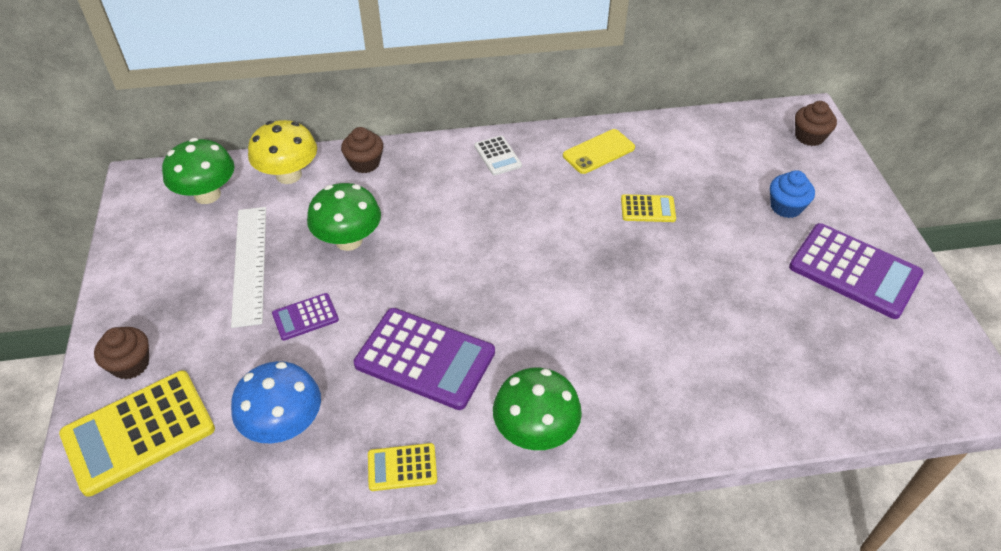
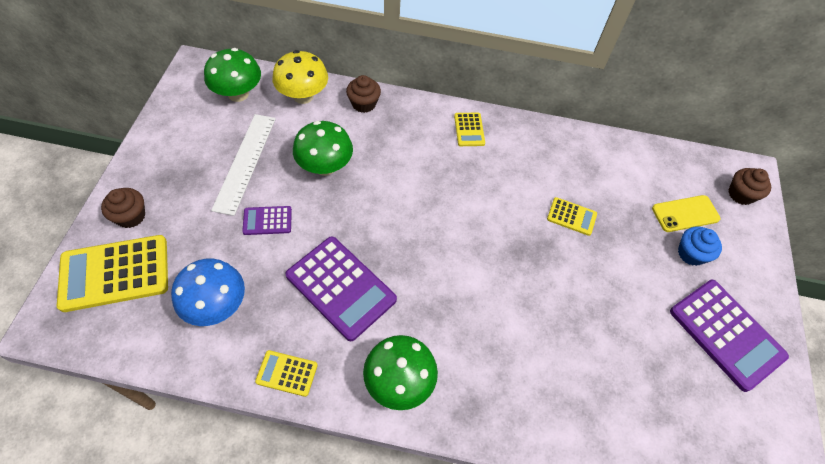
camera: 15 degrees right, 10 degrees up
white calculator [474,135,522,176] -> yellow calculator [454,113,485,146]
yellow phone [563,129,635,174] -> yellow phone moved to [652,195,721,232]

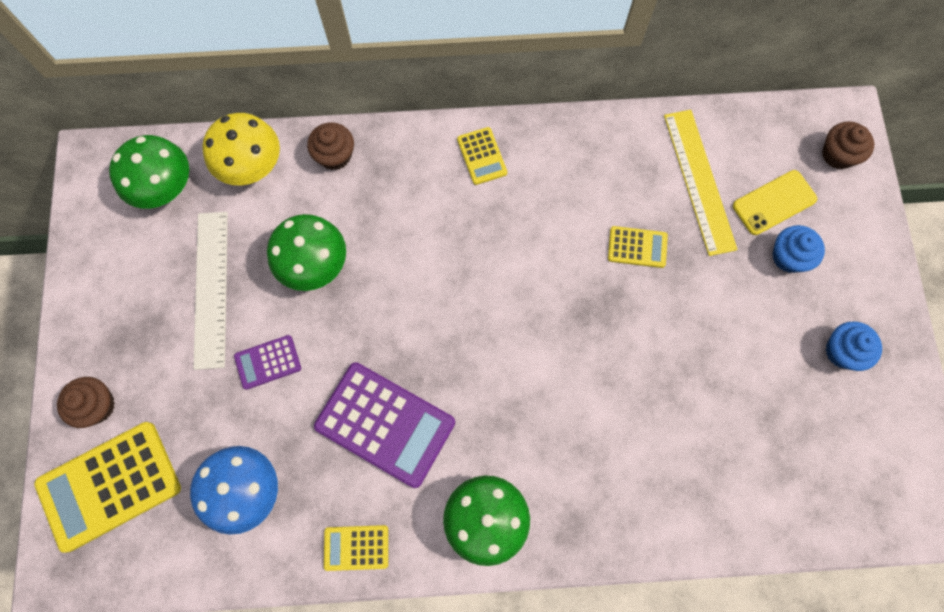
camera: 10 degrees left, 15 degrees up
purple calculator [670,280,789,392] -> blue cupcake [826,322,882,371]
none -> yellow ruler [664,110,738,256]

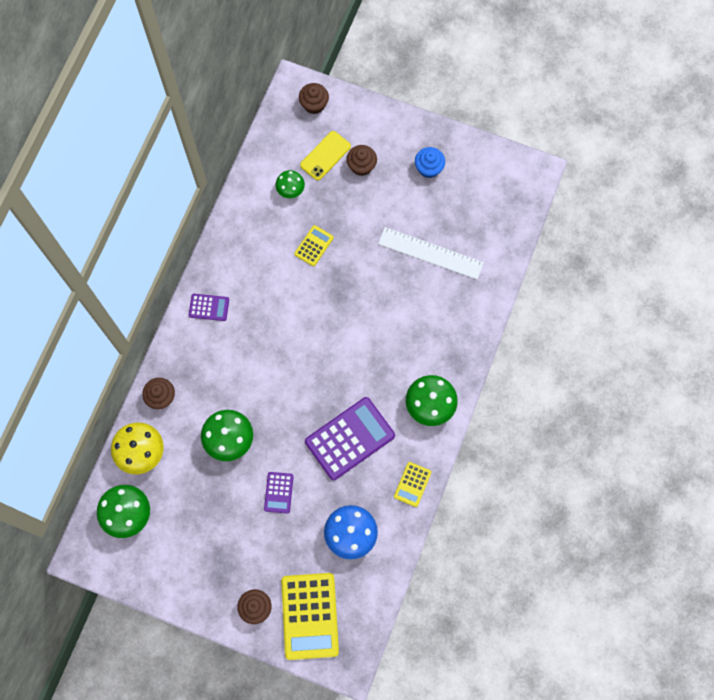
camera: 65 degrees left, 0 degrees up
white ruler [193,212,228,370] -> white ruler moved to [378,227,484,279]
yellow calculator [457,127,507,185] -> purple calculator [189,294,229,321]
yellow ruler [664,110,738,256] -> green mushroom [275,170,305,198]
yellow phone [733,170,817,235] -> yellow phone turned 45 degrees clockwise [300,131,351,180]
blue cupcake [772,225,825,273] -> brown cupcake [346,145,377,176]

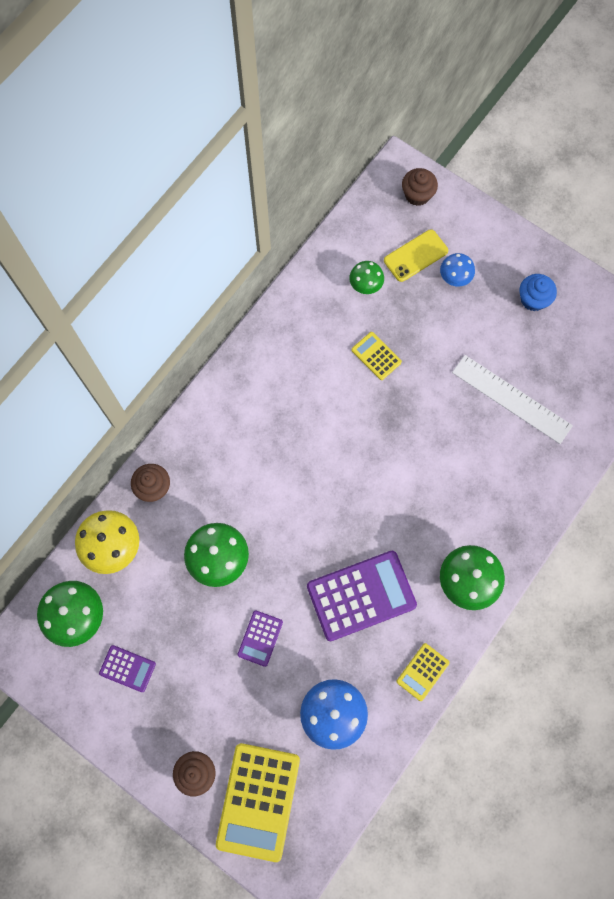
camera: 15 degrees right, 0 degrees up
purple calculator [189,294,229,321] -> purple calculator moved to [99,645,156,692]
yellow calculator [294,225,334,266] -> yellow calculator turned 90 degrees counterclockwise [352,332,402,380]
brown cupcake [346,145,377,176] -> blue mushroom [440,253,475,287]

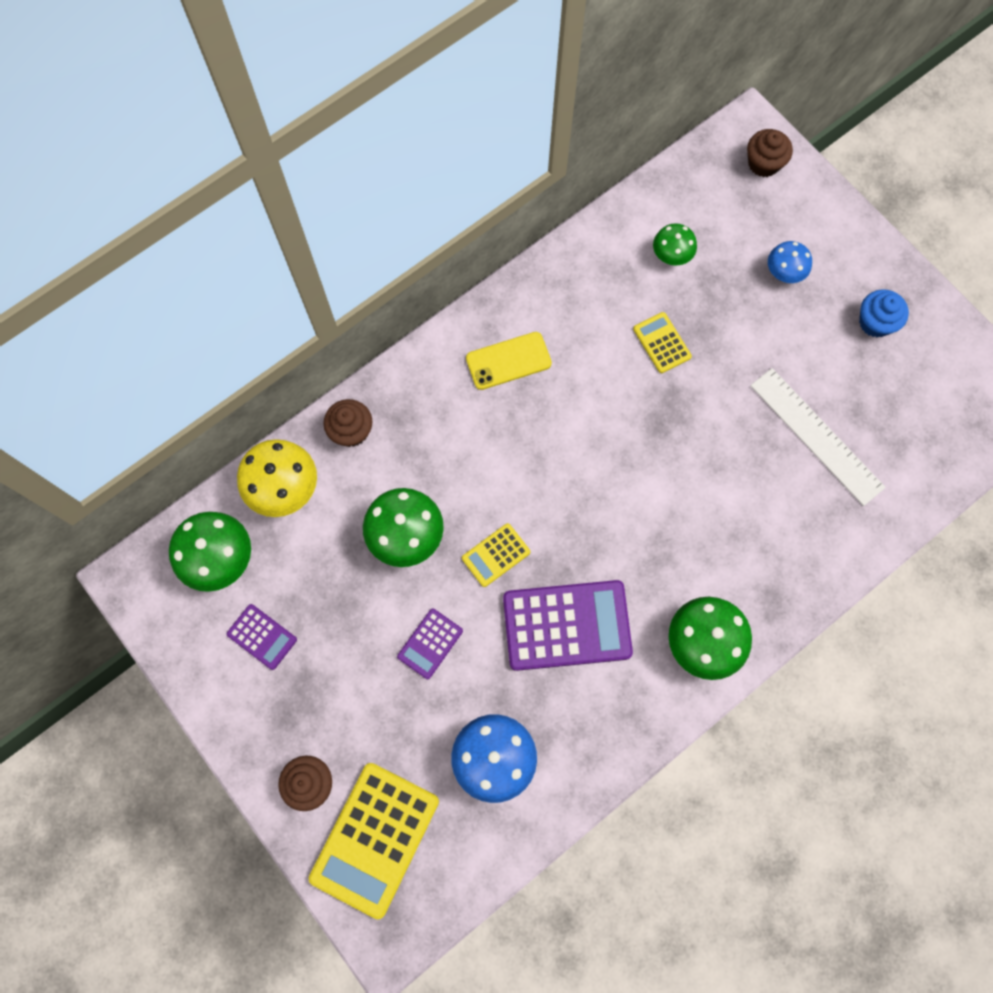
camera: 15 degrees right, 0 degrees up
yellow phone [384,229,448,282] -> yellow phone moved to [466,332,552,390]
yellow calculator [397,643,450,701] -> yellow calculator moved to [462,523,530,587]

